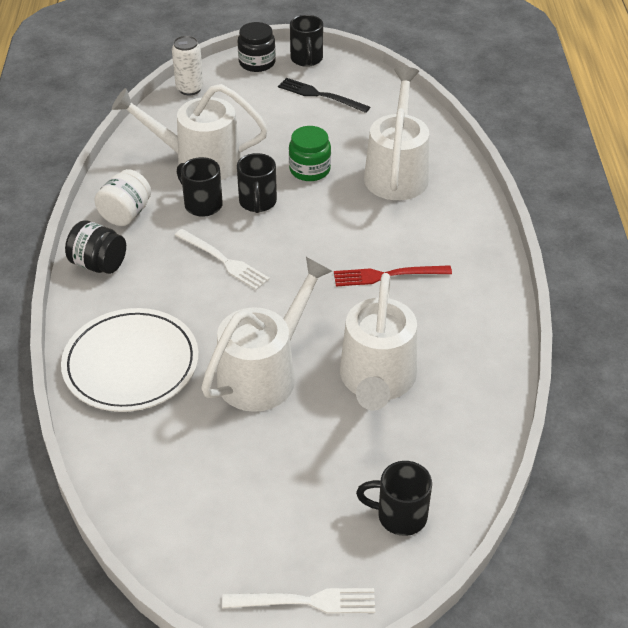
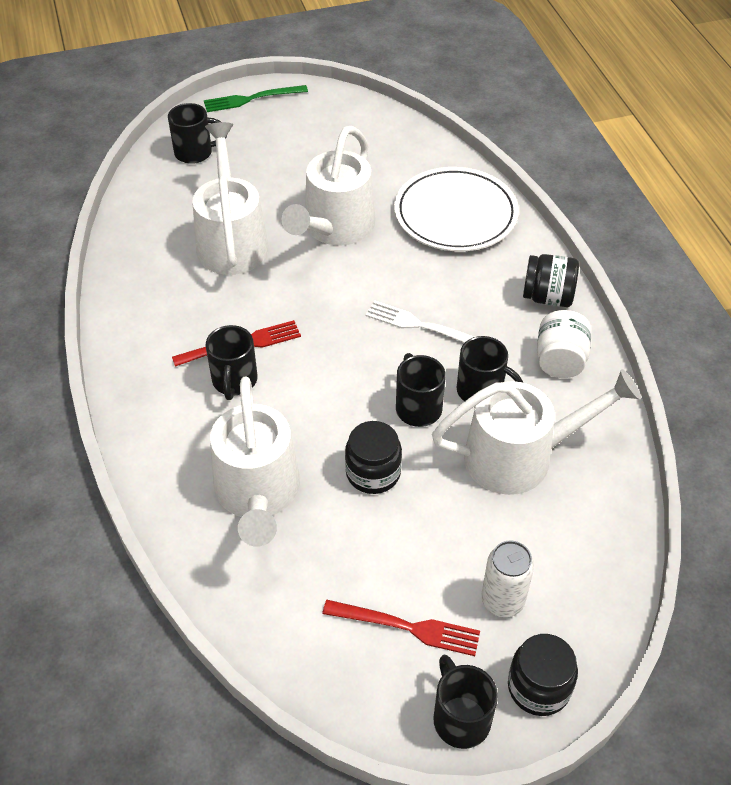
camera: 165 degrees right, 5 degrees up
white can [172,35,204,96] -> white can moved to [481,540,534,617]
white fork [222,588,375,614] -> green fork [204,85,308,112]
black fork [278,78,370,113] -> red fork [322,600,480,656]
green jar [289,126,331,181] -> black jar [345,421,402,494]
none -> black mug [206,325,258,400]

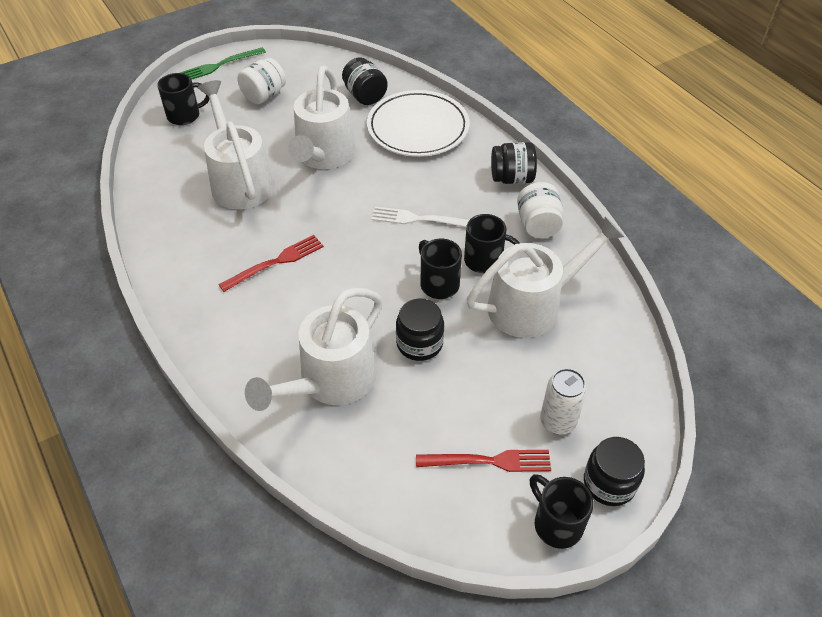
camera: 15 degrees left, 0 degrees up
black mug [206,325,258,400] -> none
white watering can [210,376,300,547] -> white watering can turned 60 degrees clockwise [245,288,383,411]
none -> white jar [238,58,286,104]
none -> black jar [342,57,388,105]

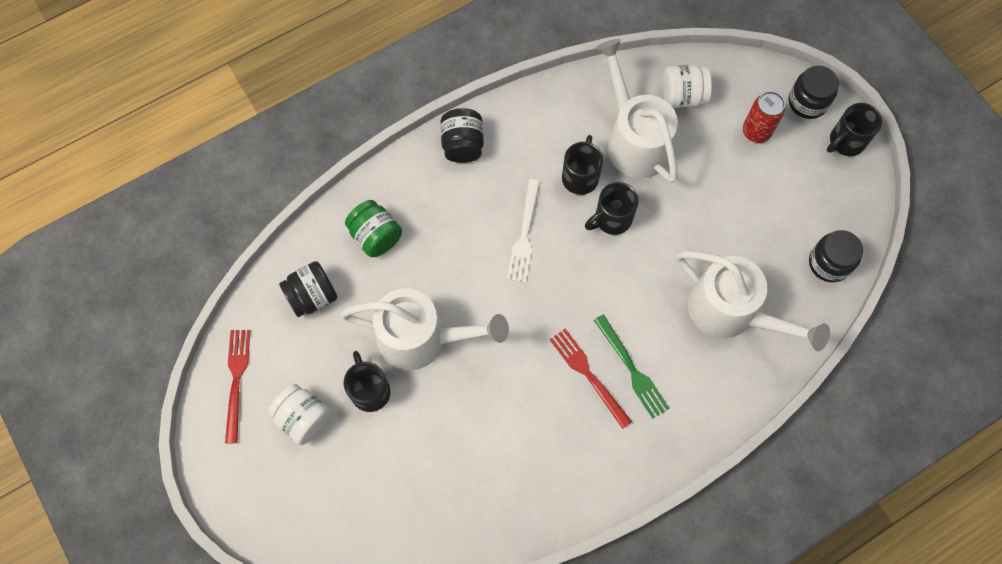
camera: 90 degrees left, 20 degrees up
black mug [157,73,209,125] -> black mug moved to [344,351,390,412]
green fork [180,47,266,80] -> green fork moved to [594,314,670,419]
white watering can [197,80,274,209] -> none
white plate [367,90,470,157] -> green jar [345,200,402,257]
black jar [396,298,444,361] -> black jar moved to [809,230,863,282]
red fork [416,450,551,472] -> red fork moved to [225,330,250,443]
white jar [517,182,564,238] -> white jar moved to [663,65,712,108]
white can [540,368,587,435] -> red can [743,91,785,143]

